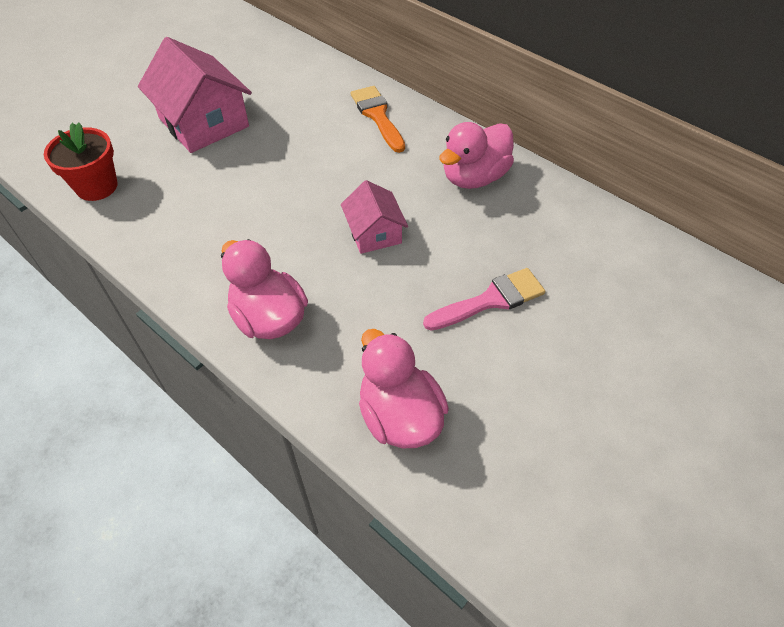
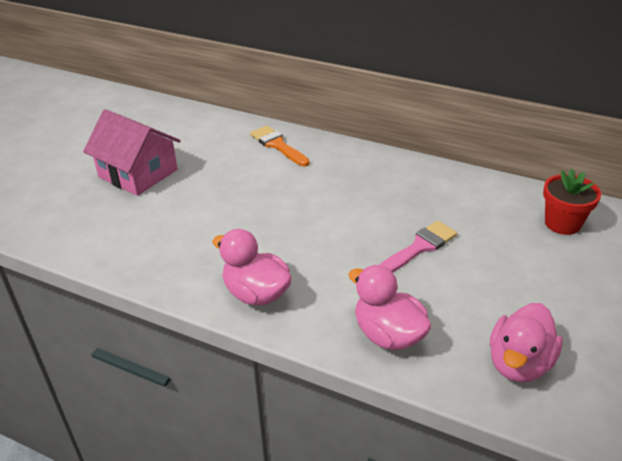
camera: 15 degrees left, 15 degrees down
red flower pot [44,122,118,201] -> red flower pot moved to [543,169,601,235]
pink house [341,180,408,254] -> none
pink duck [439,122,514,189] -> pink duck moved to [490,303,563,382]

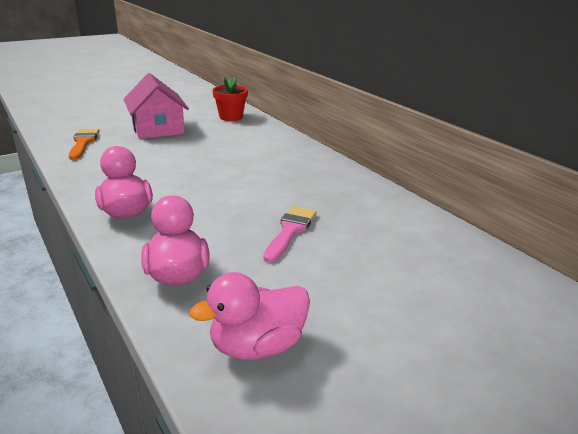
camera: 30 degrees right, 10 degrees down
orange brush [250,126,310,167] -> orange brush moved to [69,129,99,160]
pink brush [380,221,457,272] -> pink brush turned 60 degrees counterclockwise [264,206,317,263]
red flower pot [543,169,601,235] -> red flower pot moved to [212,77,248,121]

